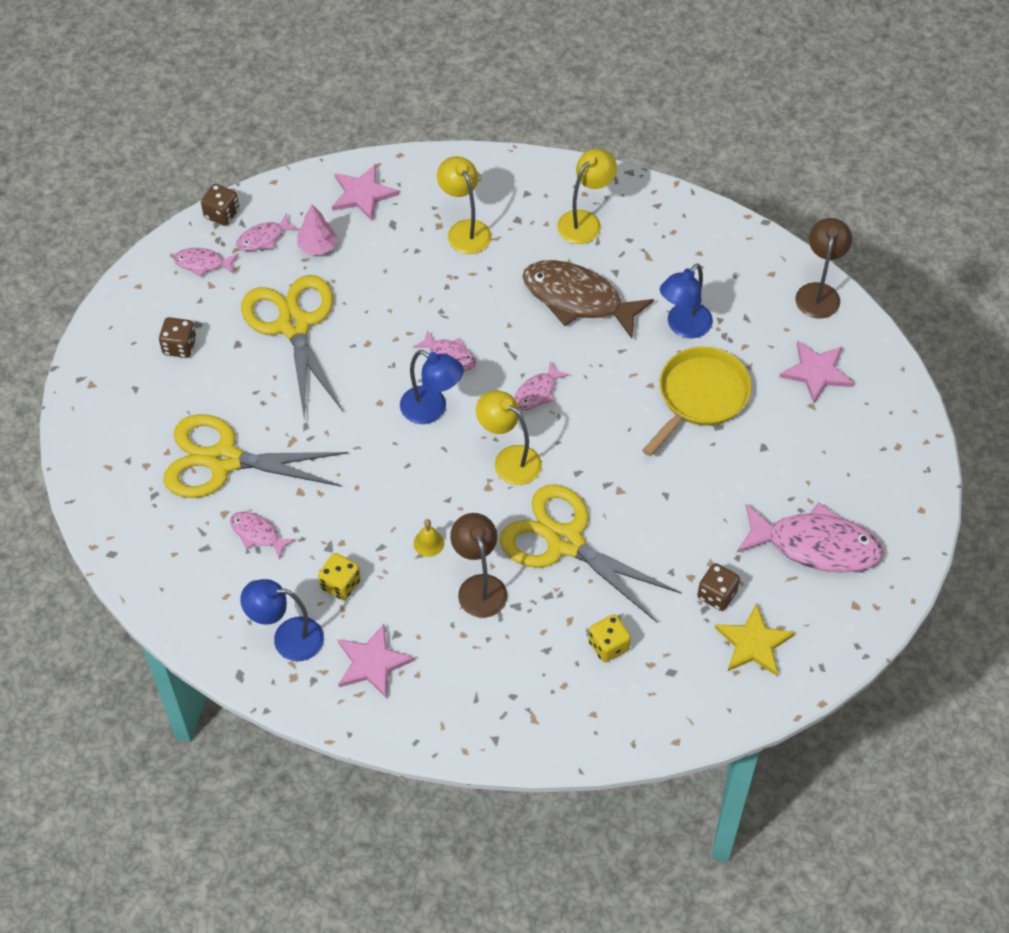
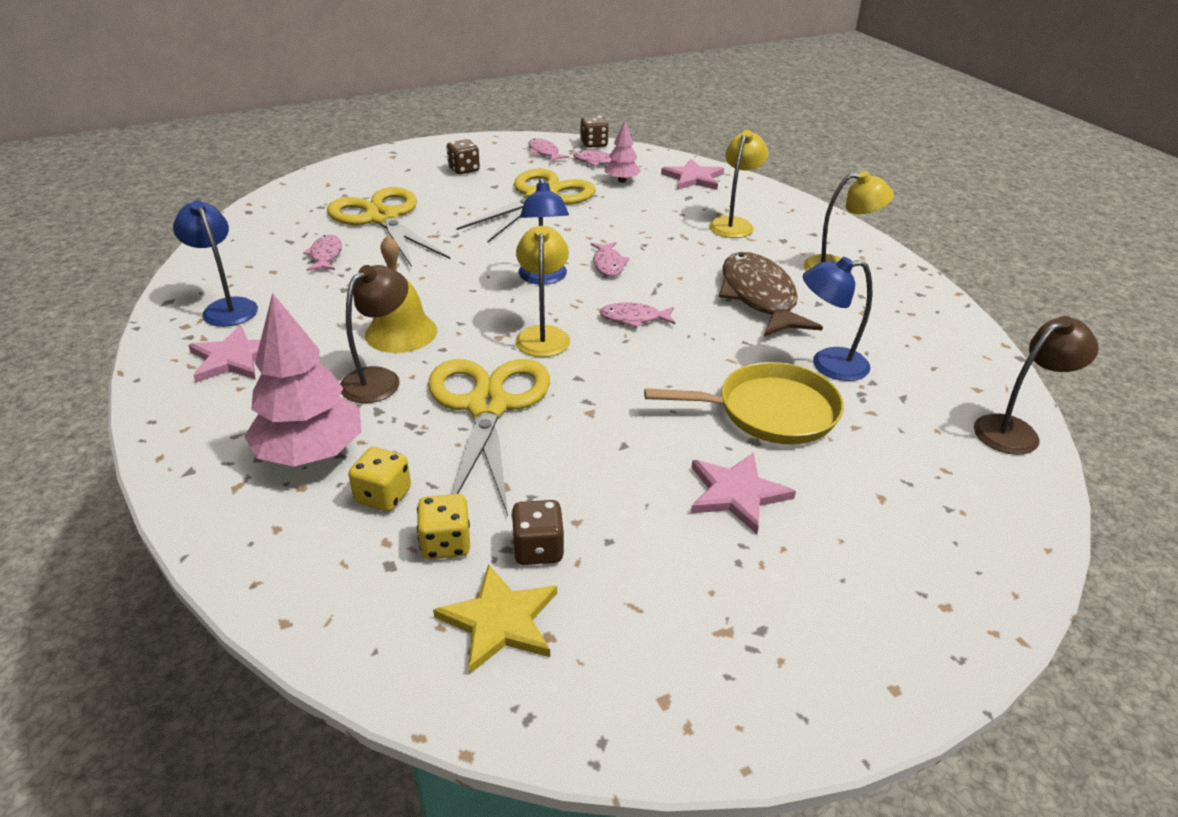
camera: 50 degrees right, 20 degrees down
yellow dice [318,553,361,600] -> yellow dice moved to [417,494,470,559]
yellow bell [413,519,444,557] -> yellow bell [365,235,437,353], size x2.07
pink fish [737,502,884,573] -> none
pink star [779,341,854,403] -> pink star moved to [691,452,796,534]
none -> pink tree [244,293,361,467]

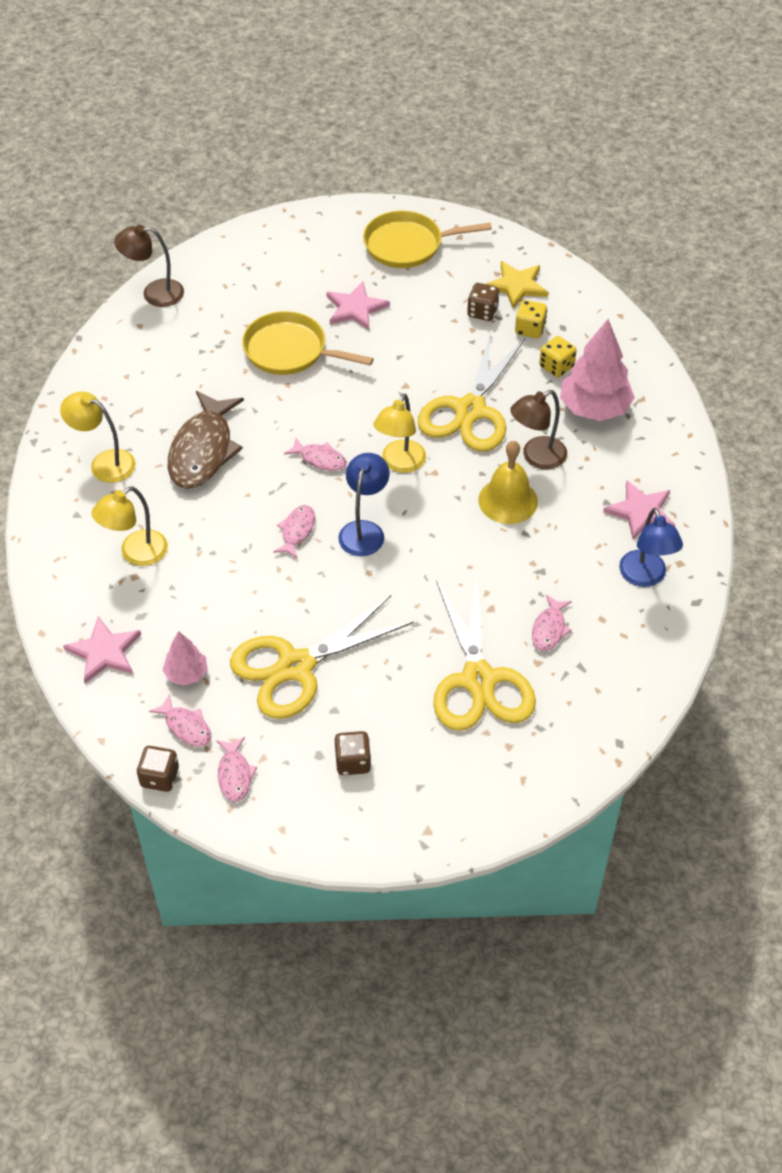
camera: 155 degrees left, 15 degrees up
blue lamp [803,257,872,381] -> none
none -> yellow pan [363,211,492,268]

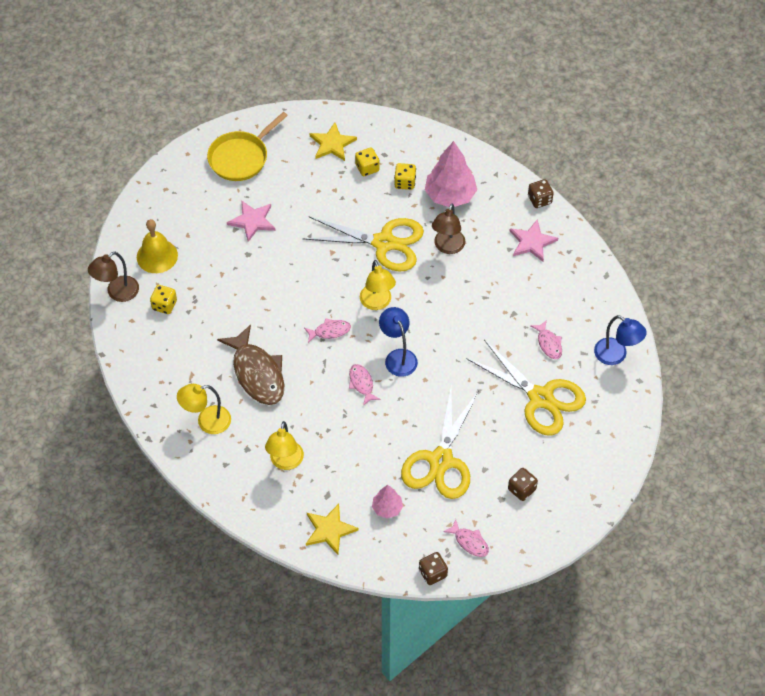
camera: 40 degrees left, 5 degrees up
pink star [63,616,141,683] -> yellow star [306,504,359,555]
pink fish [149,694,211,747] -> none
yellow pan [242,311,374,375] -> none
yellow scissors [418,333,525,452] -> yellow scissors turned 60 degrees counterclockwise [302,216,424,272]
brown dice [467,283,500,321] -> brown dice moved to [528,179,554,208]
yellow bell [478,441,538,524] -> yellow bell moved to [137,219,178,273]
blue lamp [619,508,683,587] -> blue lamp moved to [594,315,647,365]
none -> yellow dice [150,285,177,314]

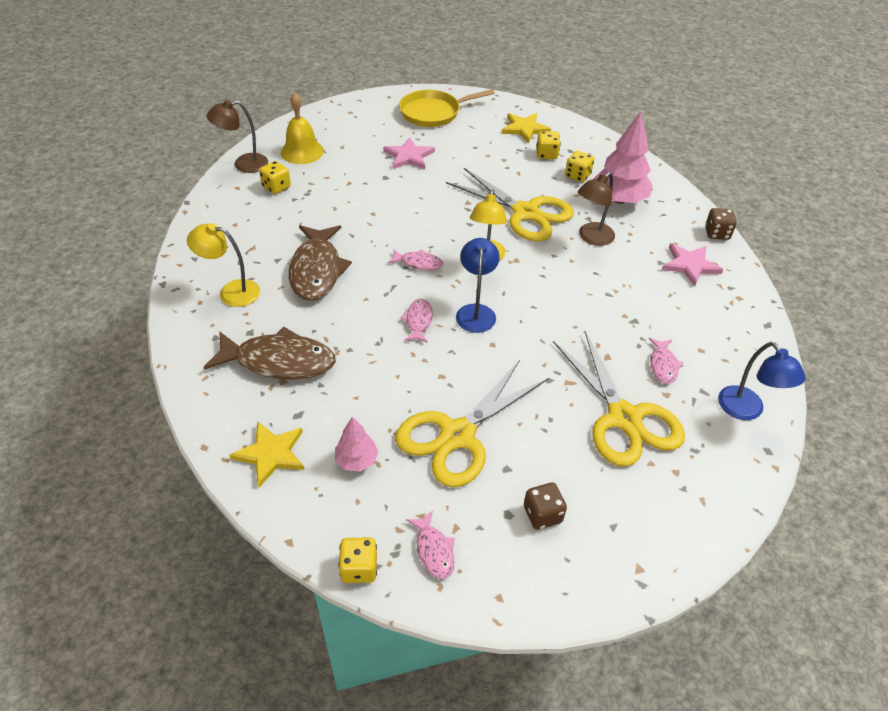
camera: 25 degrees right, 10 degrees down
yellow lamp [265,421,304,470] -> brown fish [203,327,336,380]
brown dice [419,552,448,585] -> yellow dice [338,538,377,583]

